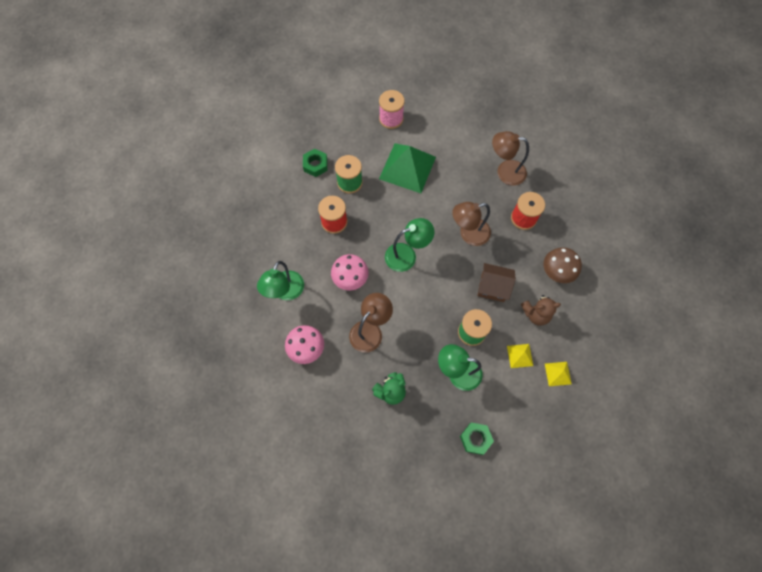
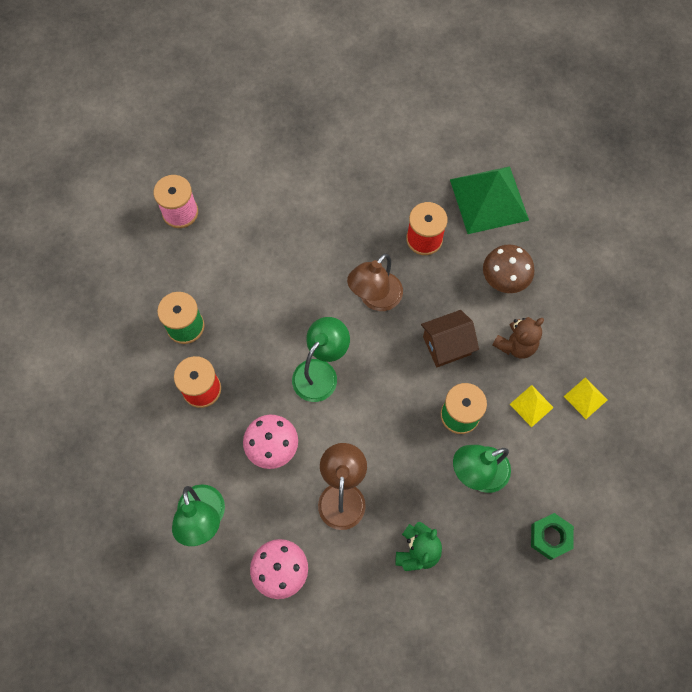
camera: 35 degrees left, 0 degrees up
green nut [303,149,328,177] -> none
green pyramid [379,143,436,193] -> green pyramid moved to [450,166,529,234]
brown lamp [492,131,529,186] -> none

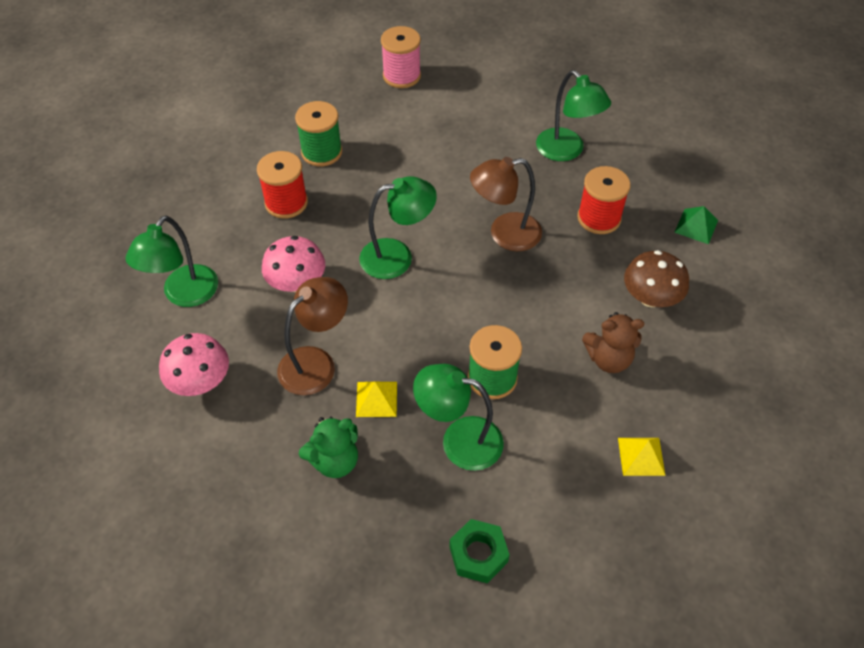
camera: 40 degrees right, 15 degrees down
brown house [421,310,479,367] -> none
green pyramid [450,166,529,234] -> green pyramid [674,206,718,244], size x0.45
yellow pyramid [510,385,554,427] -> yellow pyramid moved to [356,382,397,417]
none -> green lamp [536,70,611,161]

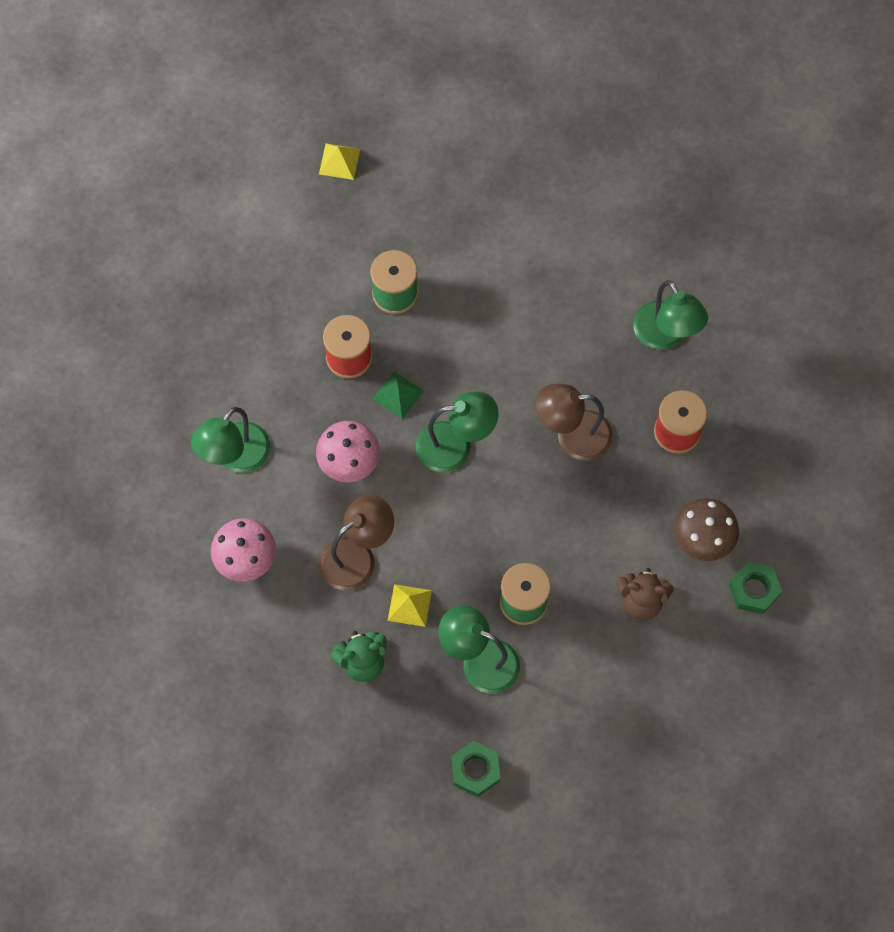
camera: 10 degrees right, 15 degrees up
pink spool [381,26,421,88] -> none
yellow pyramid [618,438,666,476] -> yellow pyramid moved to [319,143,360,180]
green pyramid [674,206,718,244] -> green pyramid moved to [373,371,424,419]
none -> green nut [729,562,782,614]

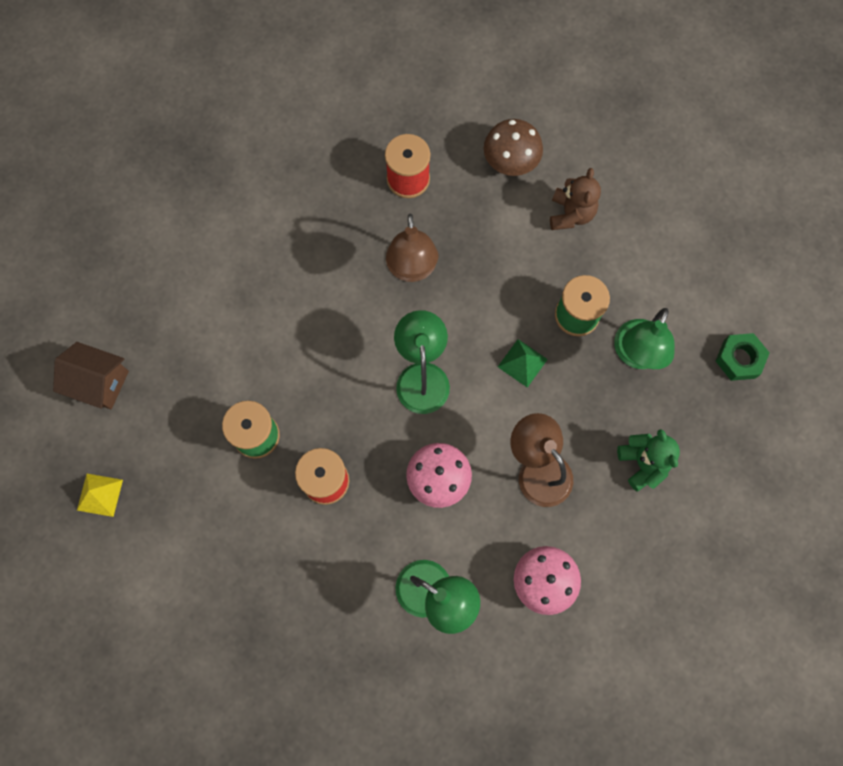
camera: 90 degrees left, 5 degrees up
green pyramid [373,371,424,419] -> green pyramid moved to [498,339,548,388]
yellow pyramid [388,584,432,627] -> none
green lamp [633,280,708,350] -> none
green nut [729,562,782,614] -> none
none -> brown house [53,342,129,409]

